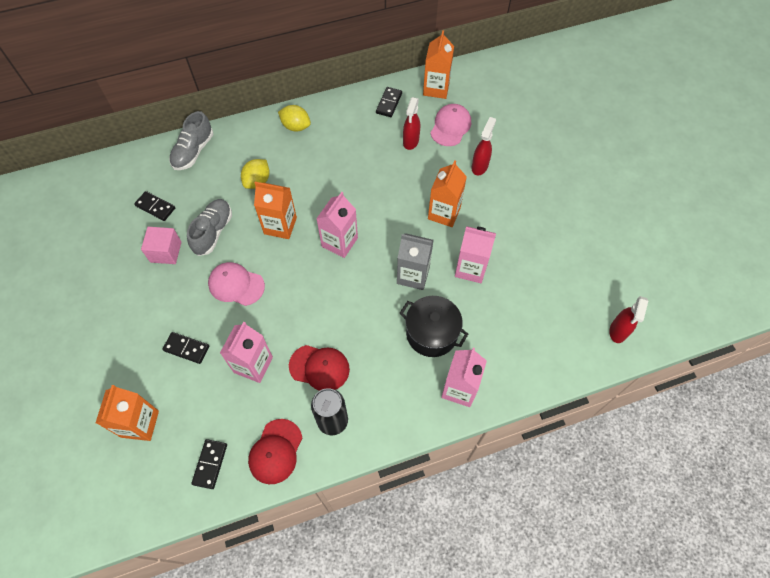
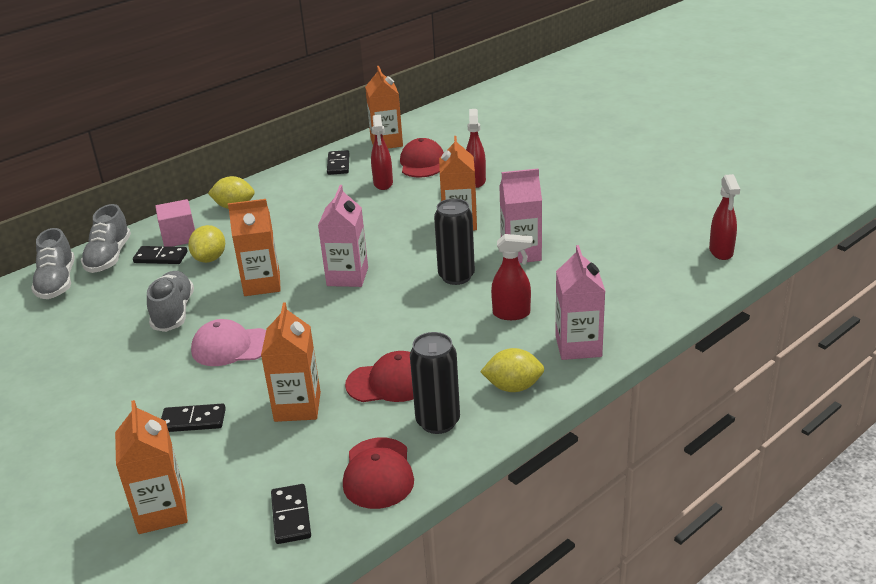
camera: 20 degrees left, 30 degrees down
black domino [134,191,175,221] -> black domino moved to [133,246,188,264]
pink cube [141,227,181,264] -> pink cube moved to [155,199,195,247]
pink carton [220,322,273,383] -> orange carton [261,302,321,422]
grey carton [397,233,434,290] -> black can [434,198,475,285]
black pot [400,296,468,357] -> red spray bottle [491,234,533,320]
pink cap [430,104,471,146] -> red cap [400,138,444,177]
none -> grey shoe [31,228,75,299]
none -> yellow lemon [480,348,544,392]

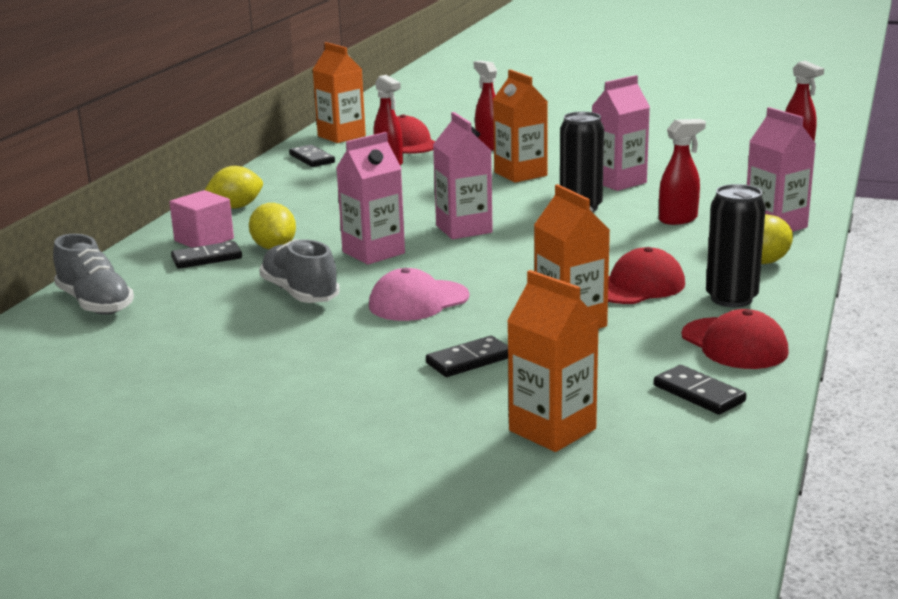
camera: 30 degrees left, 10 degrees down
grey shoe [81,204,131,273] -> none
orange carton [228,199,281,296] -> pink carton [336,132,405,265]

